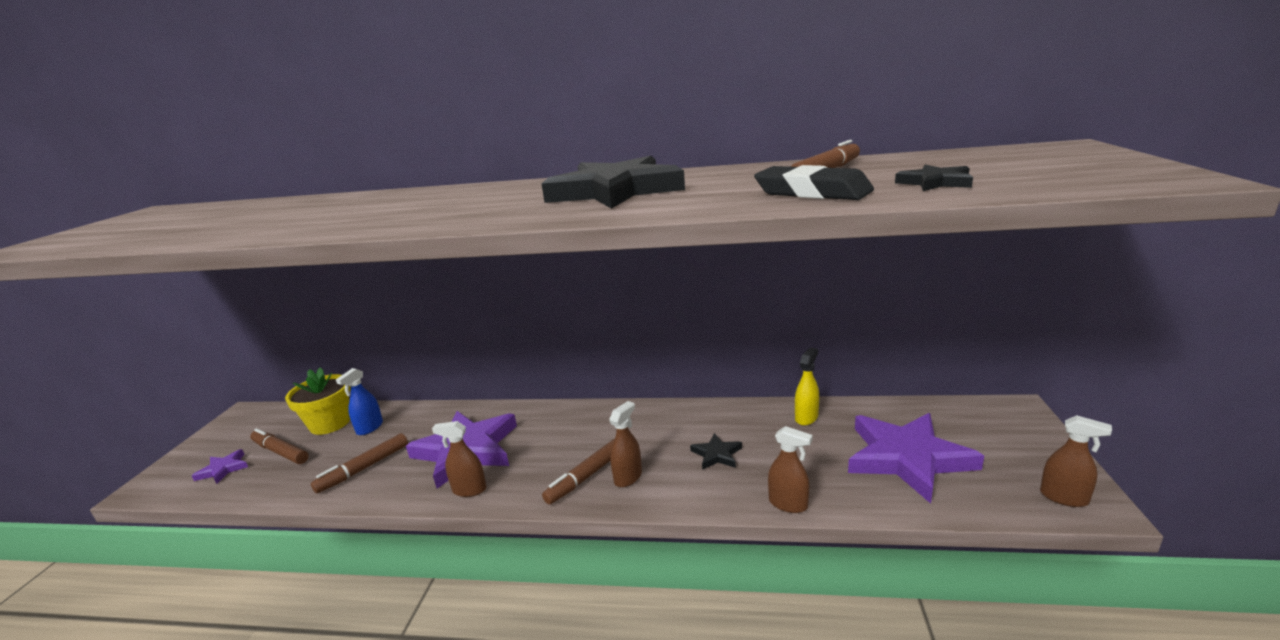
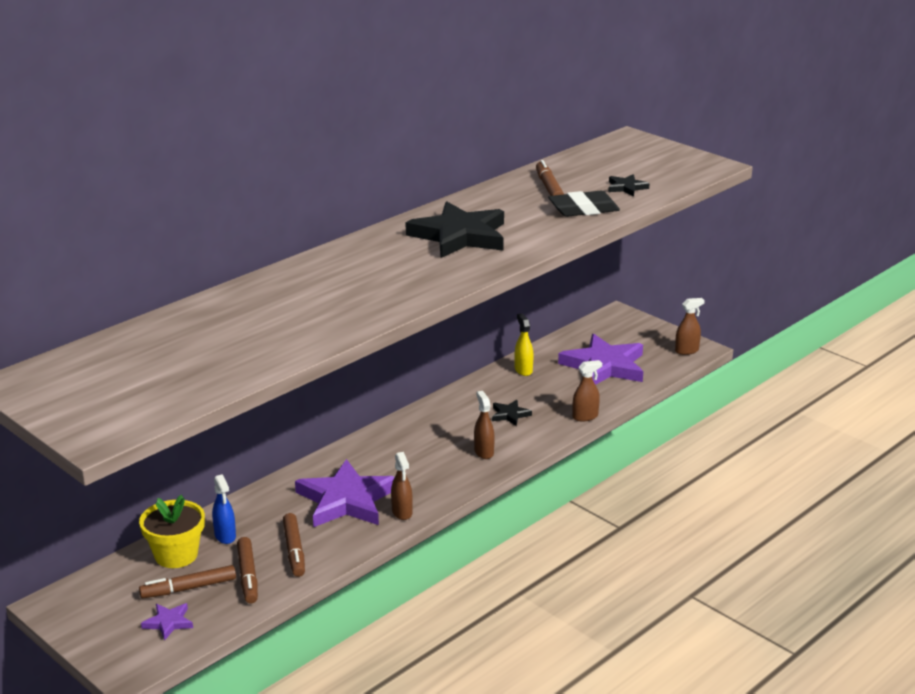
camera: 55 degrees left, 5 degrees up
brown spray bottle [432,421,487,497] -> brown spray bottle turned 60 degrees counterclockwise [391,452,413,520]
brown marker [542,439,615,504] -> brown marker moved to [237,537,258,604]

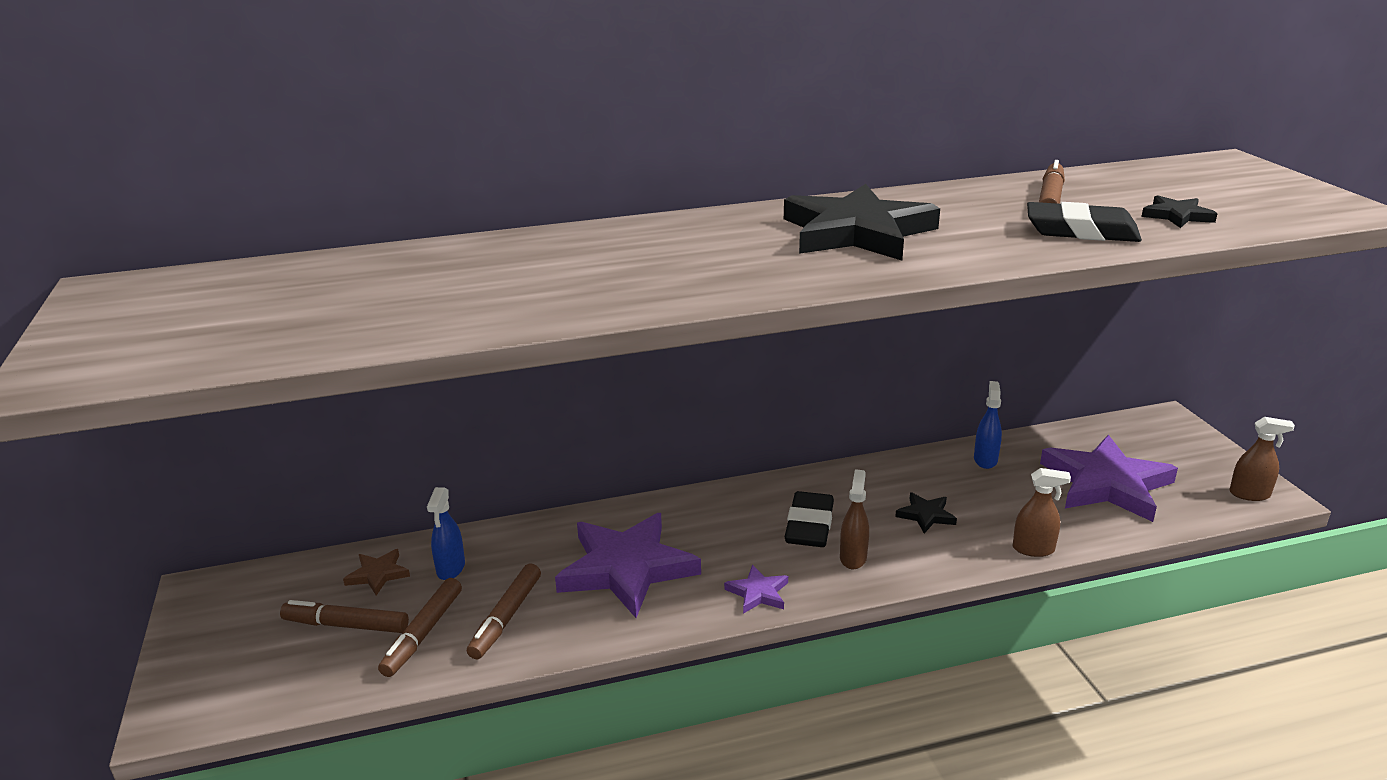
camera: 30 degrees right, 0 degrees up
yellow flower pot [139,495,205,568] -> brown star [343,549,410,596]
purple star [141,603,193,641] -> purple star moved to [724,565,788,614]
brown spray bottle [391,452,413,520] -> none
yellow spray bottle [515,313,534,376] -> blue spray bottle [974,381,1002,469]
none -> black eraser [785,491,834,547]

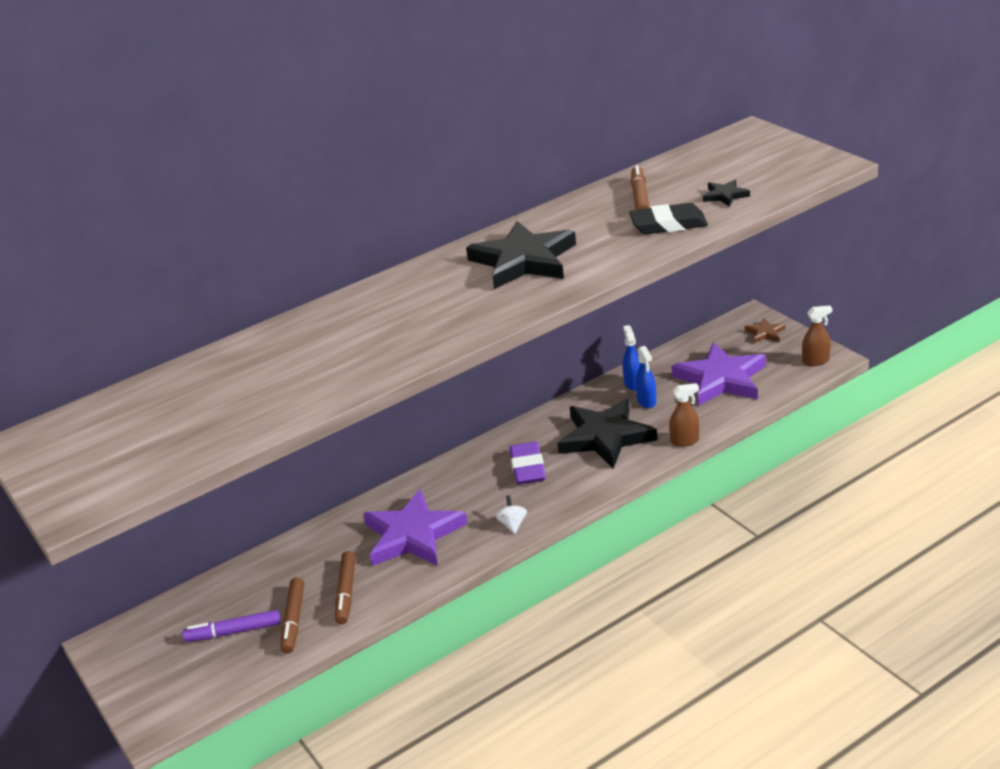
camera: 15 degrees left, 5 degrees up
brown marker [280,600,409,633] -> purple marker [182,610,281,642]
brown star [343,549,410,596] -> brown star moved to [745,318,785,343]
blue spray bottle [427,487,465,580] -> blue spray bottle moved to [635,346,656,408]
purple star [724,565,788,614] -> white spinning top [496,495,527,534]
black eraser [785,491,834,547] -> purple eraser [509,441,546,485]
brown spray bottle [840,469,869,569] -> none
black star [895,492,957,533] -> black star [557,399,657,469], size x2.26

